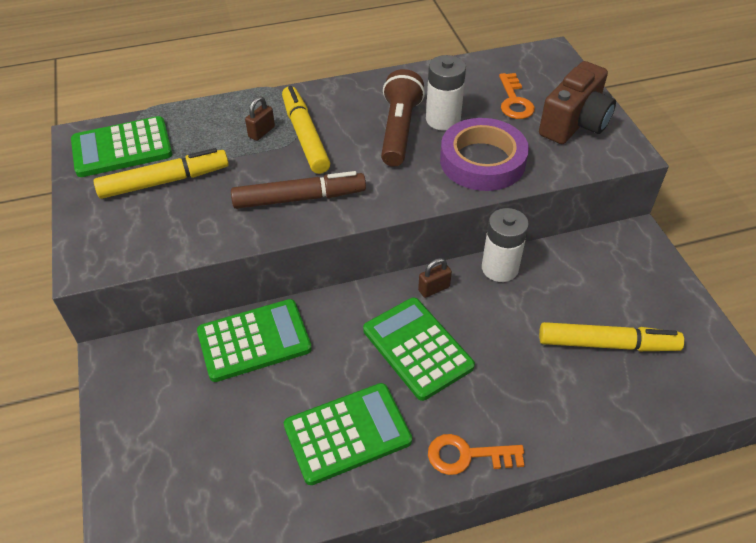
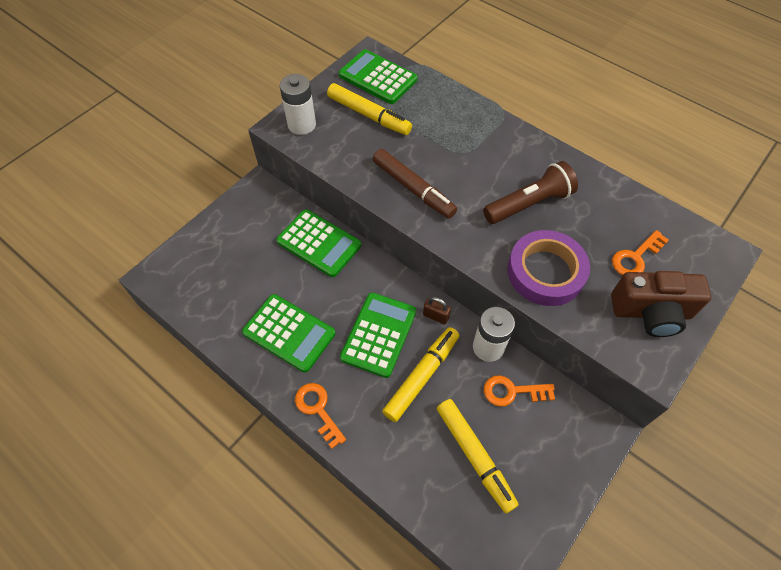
camera: 55 degrees right, 10 degrees up
brown padlock [245,96,275,141] -> none
yellow marker [282,86,330,174] -> yellow marker moved to [382,327,459,422]
white battery [426,55,466,131] -> white battery moved to [279,74,316,135]
none -> orange key [484,375,555,406]

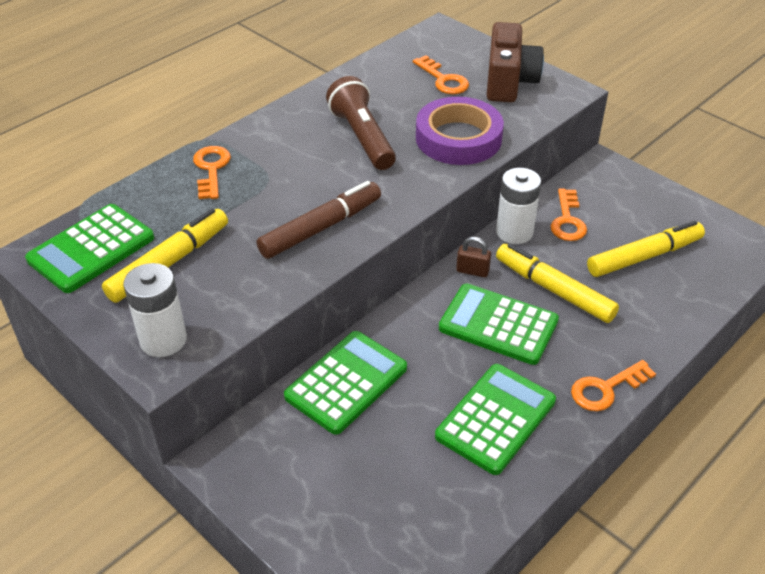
camera: 85 degrees left, 15 degrees down
brown padlock [423,297,451,324] -> brown padlock turned 75 degrees clockwise [456,237,491,277]
none -> orange key [193,146,231,199]

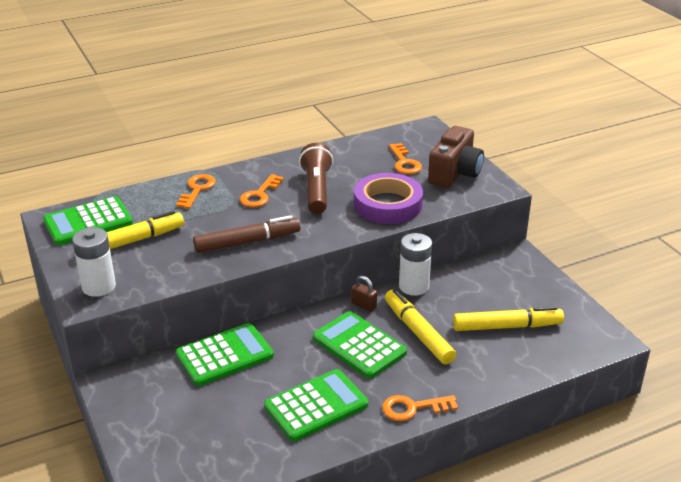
camera: 20 degrees right, 10 degrees down
orange key [551,188,587,241] -> orange key moved to [240,174,284,207]

